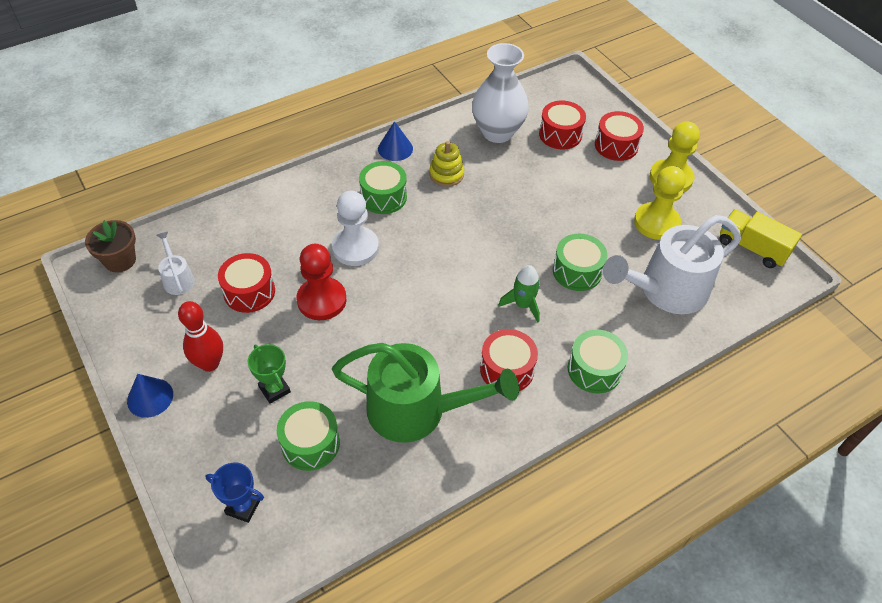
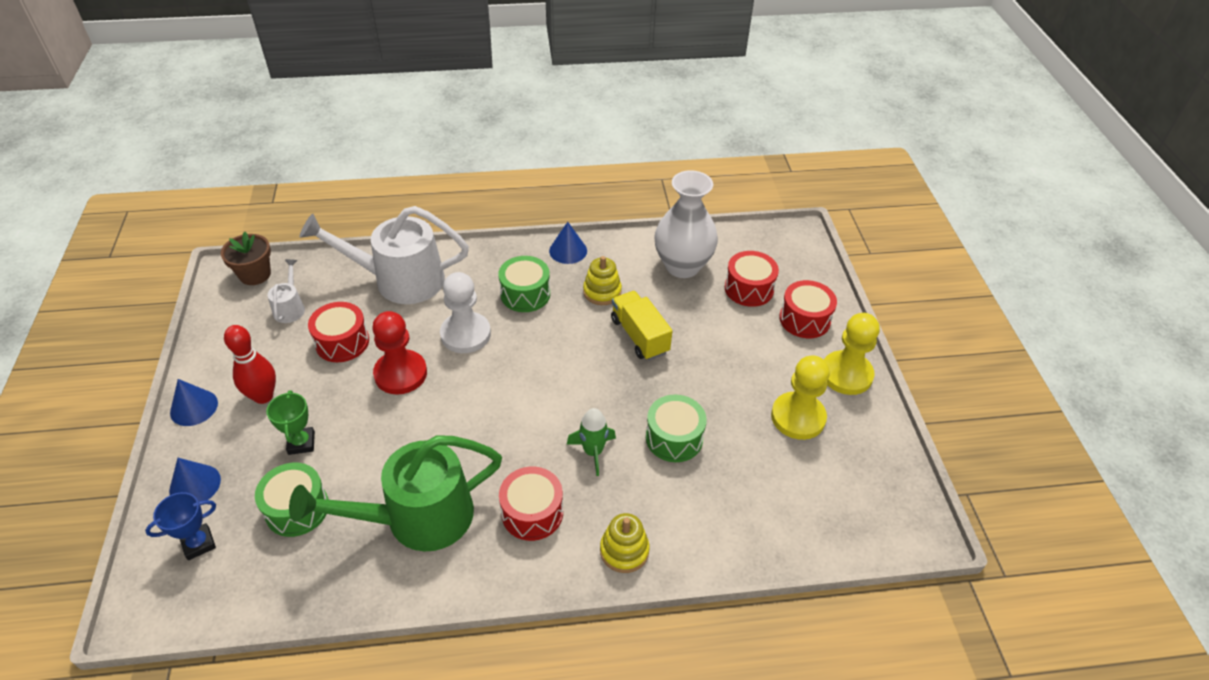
camera: 25 degrees right, 5 degrees down
blue trophy [205,463,264,523] -> blue trophy turned 75 degrees counterclockwise [145,492,216,560]
green watering can [332,343,519,443] -> green watering can turned 120 degrees clockwise [289,435,502,551]
green drum [568,330,628,393] -> yellow stacking toy [600,513,650,573]
white watering can [603,215,741,314] -> white watering can moved to [299,206,469,304]
yellow truck [719,210,802,268] -> yellow truck moved to [611,291,672,360]
none -> blue cone [169,458,221,502]

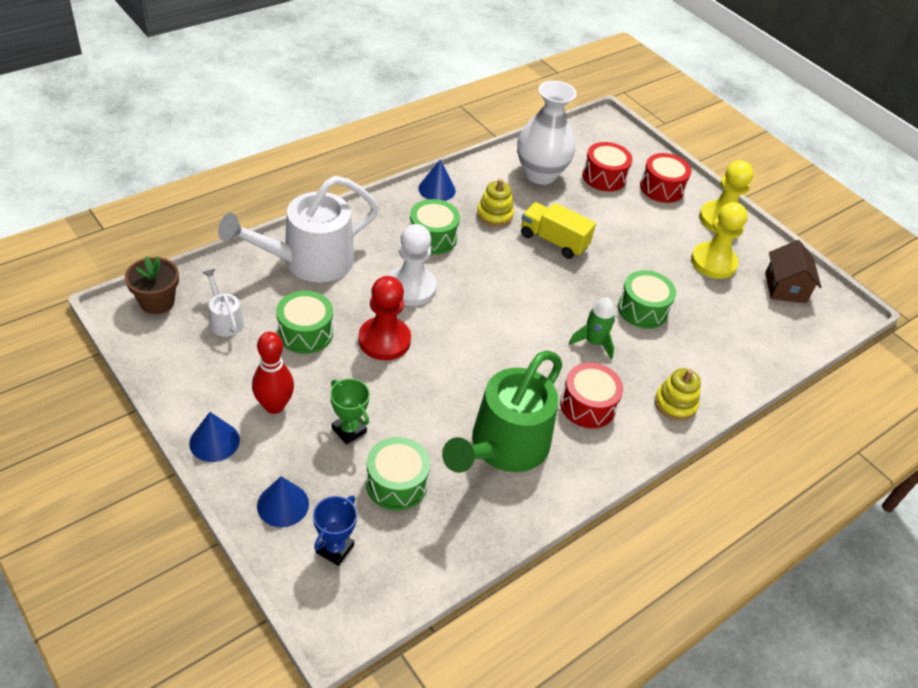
camera: 35 degrees left, 0 degrees up
red drum [308,302,369,362] -> green drum [276,291,333,354]
none -> brown house [765,240,822,303]

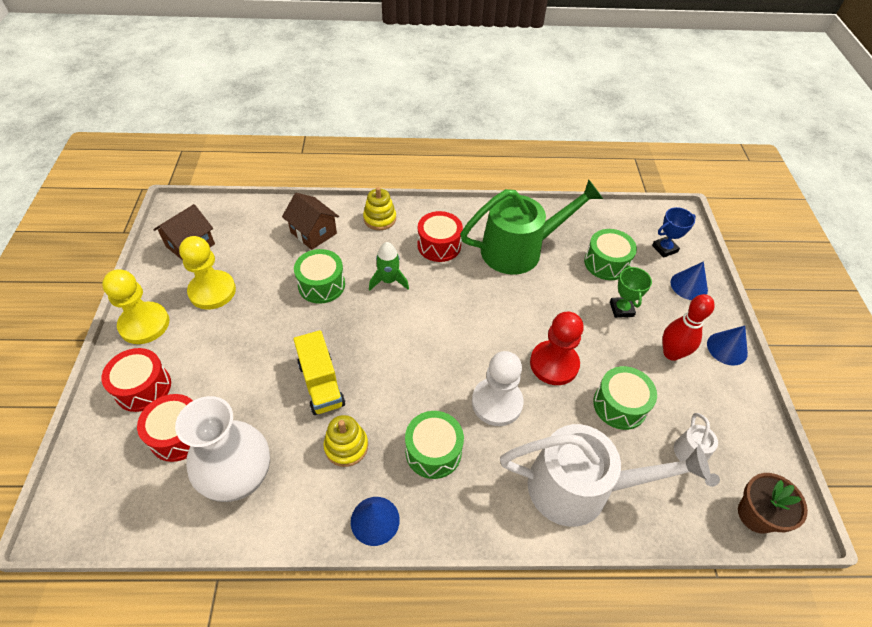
camera: 140 degrees left, 5 degrees up
none -> brown house [282,193,339,250]

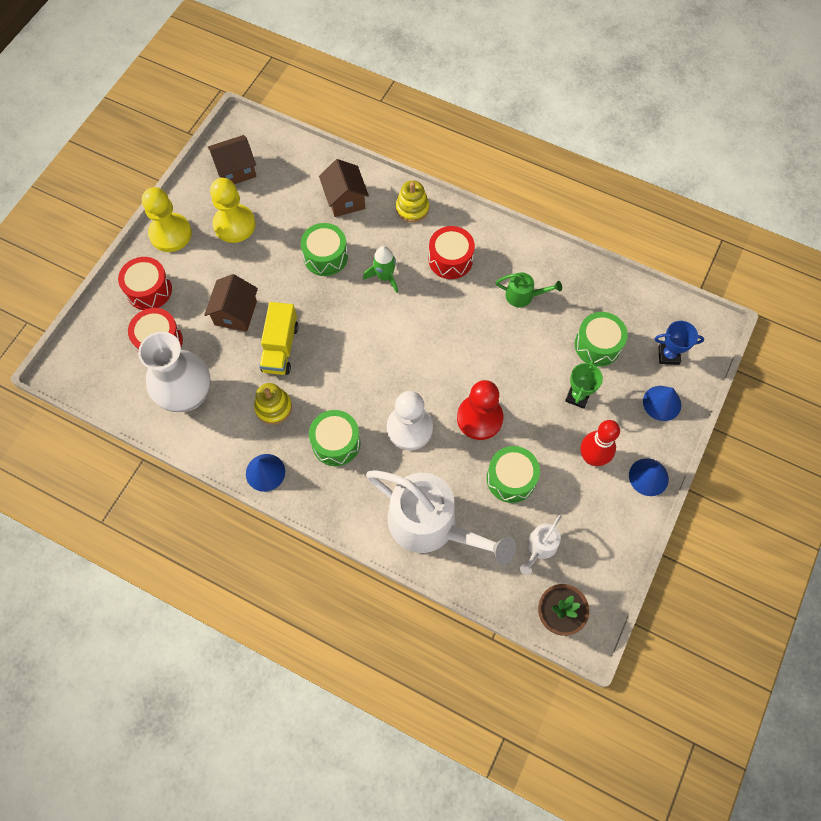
camera: 30 degrees right, 15 degrees up
green watering can [460,179,603,275] -> green watering can [496,272,562,307], size x0.45
none -> brown house [204,274,258,332]

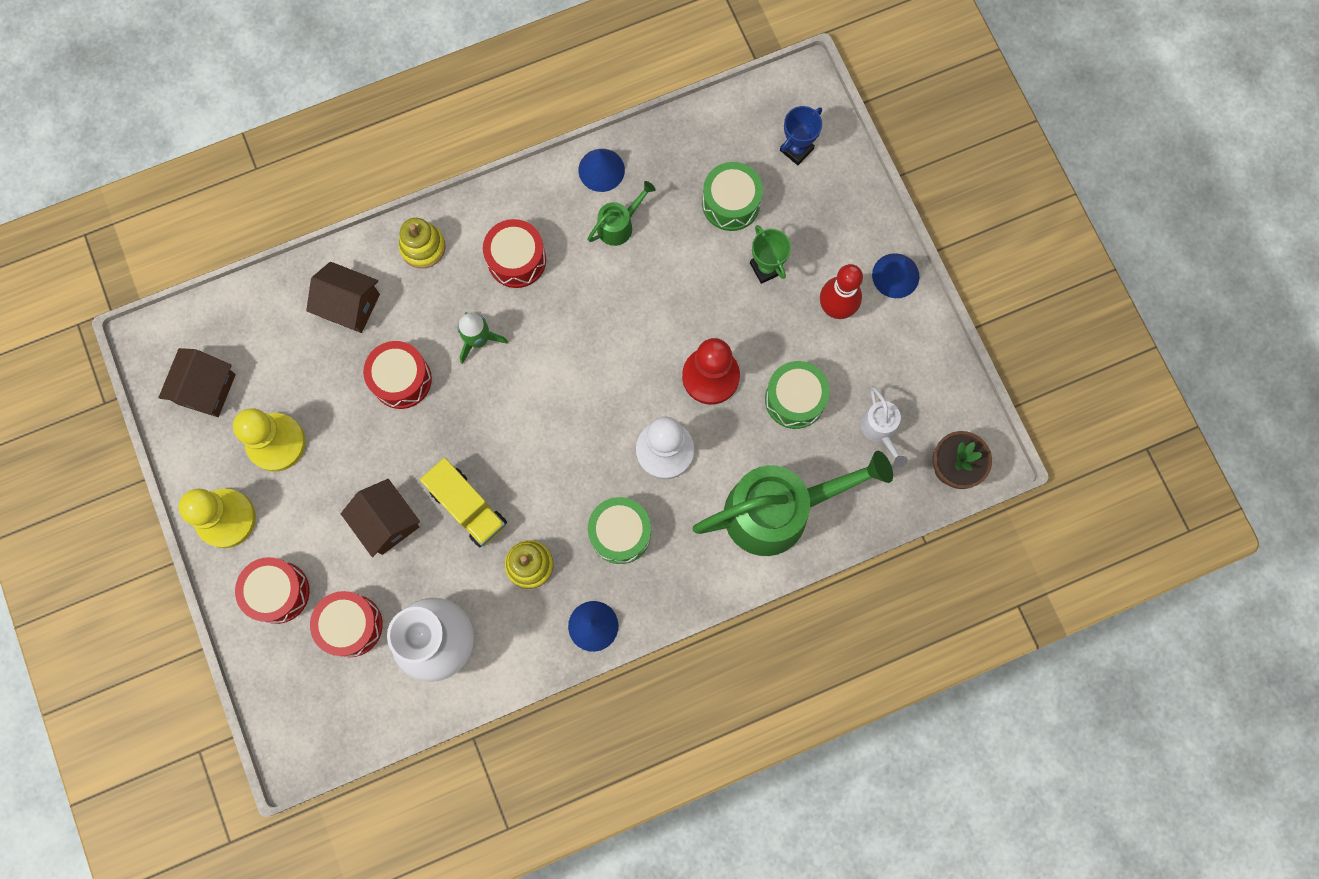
camera: 50 degrees left, 10 degrees up
green drum [301,223,348,276] -> red drum [363,341,432,409]
white watering can [366,470,516,565] -> green watering can [692,451,893,556]
blue cone [643,386,681,421] -> blue cone moved to [578,149,625,192]

